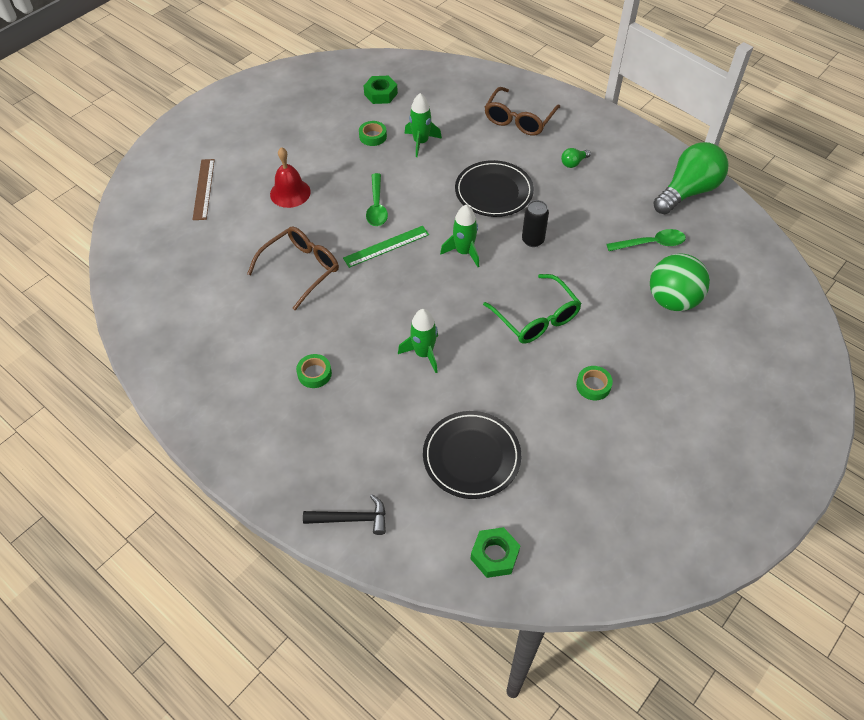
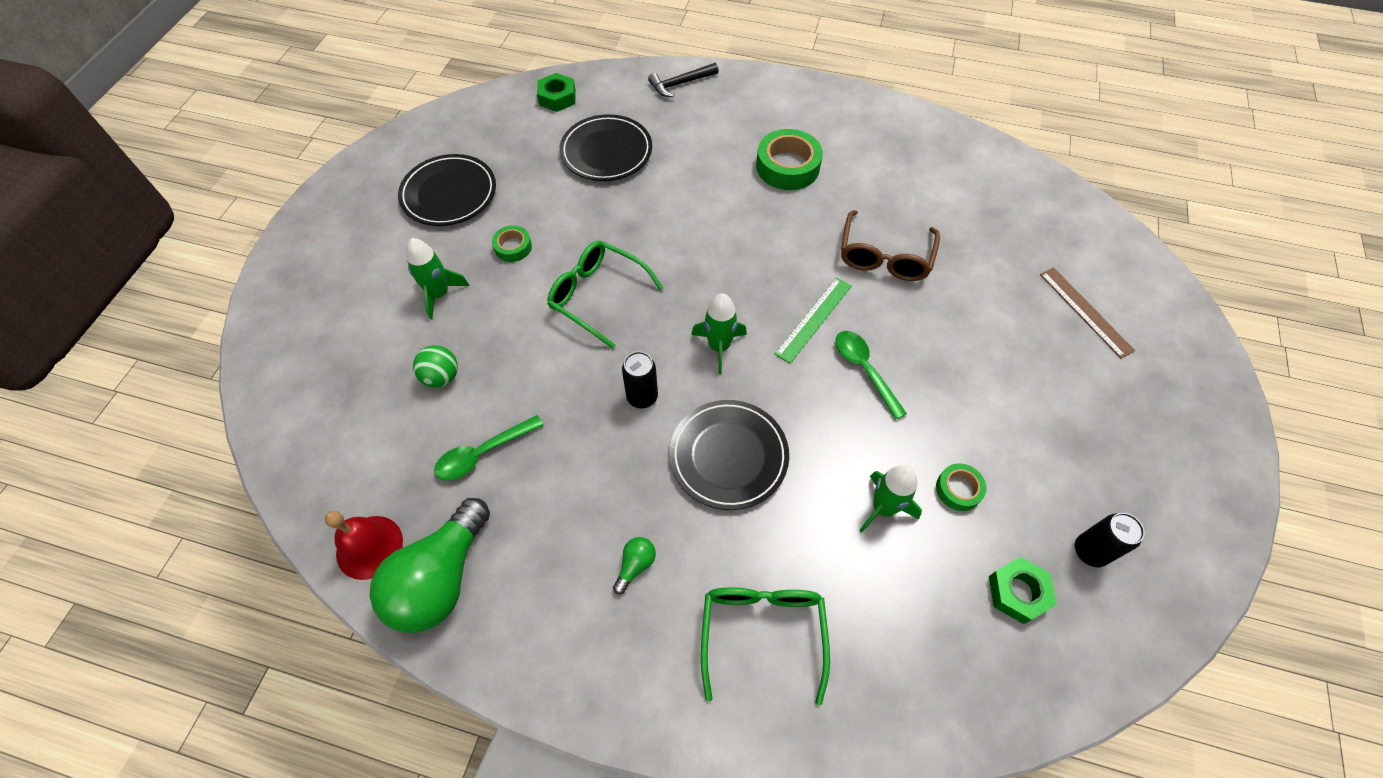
camera: 155 degrees right, 5 degrees up
red bell [270,147,311,208] -> red bell moved to [325,511,403,580]
green tape [296,354,332,388] -> green tape [756,129,823,190], size x1.84
green rocket [398,309,438,373] -> green rocket moved to [406,238,470,319]
brown glasses [485,87,560,136] -> green glasses [701,588,830,706]
green ball [650,253,710,311] -> green ball [413,345,458,388], size x0.57
none -> black plate [398,154,496,226]
none -> black can [1075,513,1145,567]

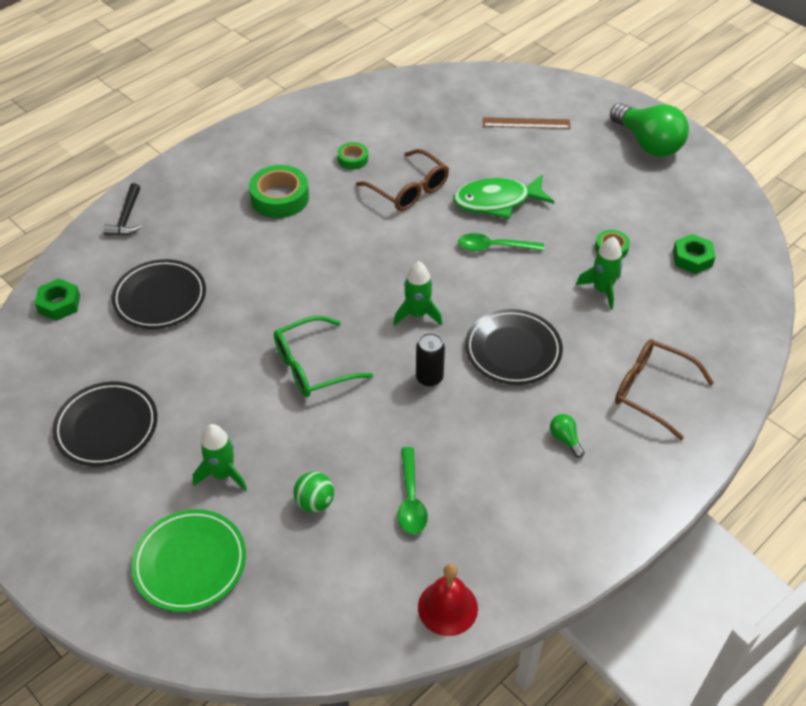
camera: 60 degrees left, 10 degrees down
green light bulb [370,498,490,633] -> green light bulb moved to [610,103,689,157]
green tape [492,225,532,262] -> green tape moved to [338,142,368,170]
green glasses [701,588,830,706] -> brown glasses [615,339,714,440]
green ruler [775,277,852,364] -> none
black can [1075,513,1145,567] -> none
none -> green plate [131,509,246,612]
none -> green fish [453,174,554,219]

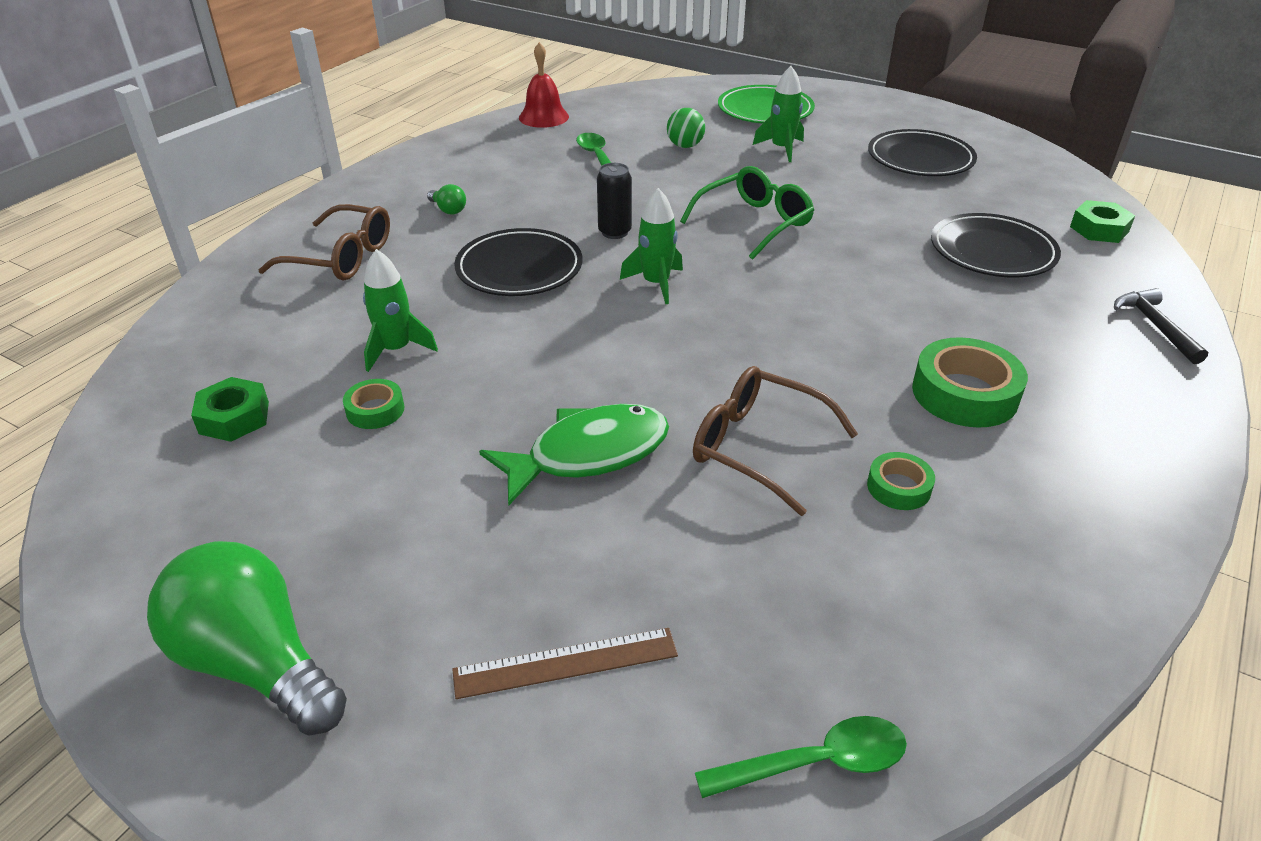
camera: 165 degrees right, 10 degrees down
green spoon [458,233,544,251] -> green spoon moved to [695,716,907,798]

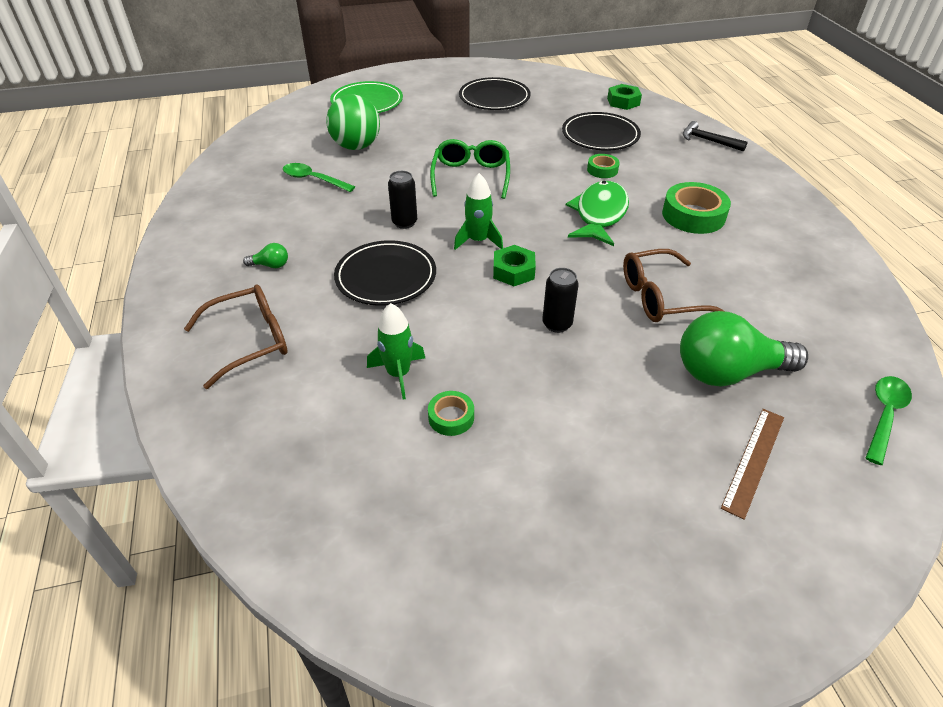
camera: 45 degrees left, 5 degrees up
green light bulb [147,541,347,736] -> green light bulb moved to [680,311,808,387]
green nut [191,377,269,442] -> green nut moved to [493,245,536,286]
green fish [479,404,669,505] -> green fish moved to [566,181,629,246]
red bell [519,42,569,128] -> none
green ball [667,108,705,148] -> green ball [326,94,380,150], size x1.75
green rocket [753,66,804,162] -> none
green tape [867,452,935,510] -> green tape moved to [587,154,620,178]
none -> black can [542,268,579,333]

